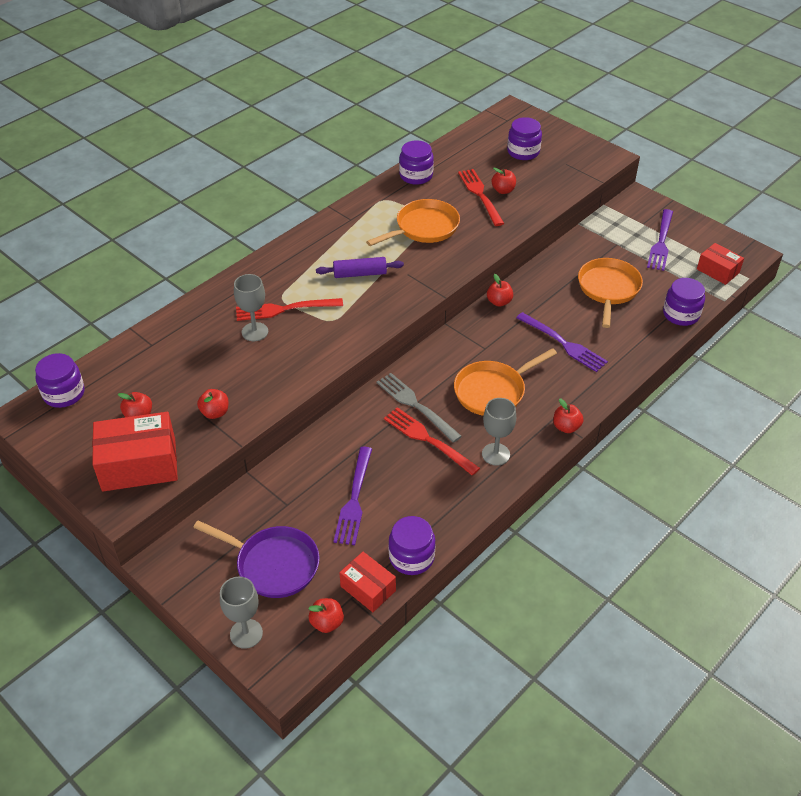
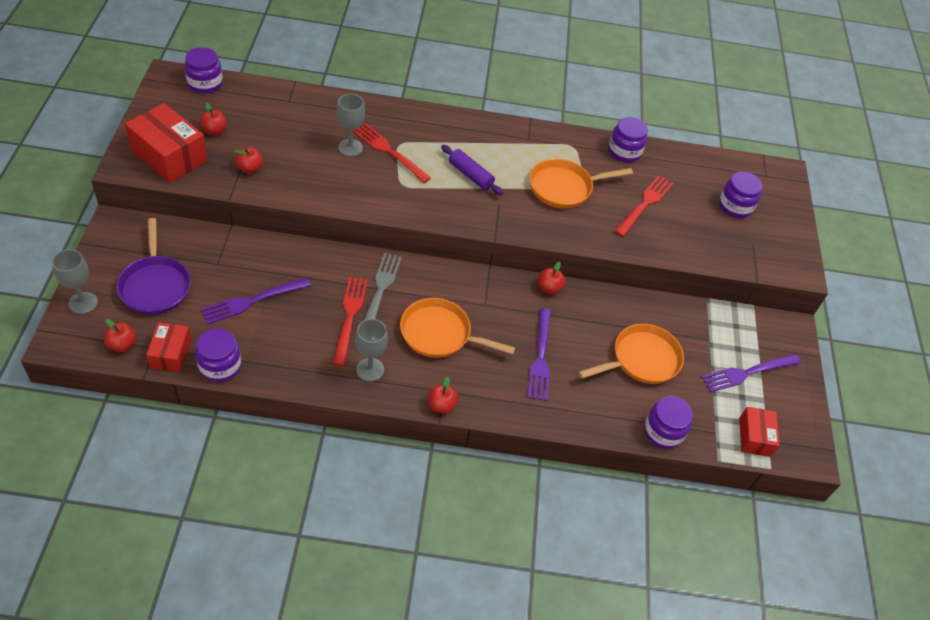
camera: 45 degrees right, 5 degrees up
orange pan [366,199,460,246] -> orange pan turned 150 degrees clockwise [529,159,633,208]
red apple [491,167,516,194] -> none

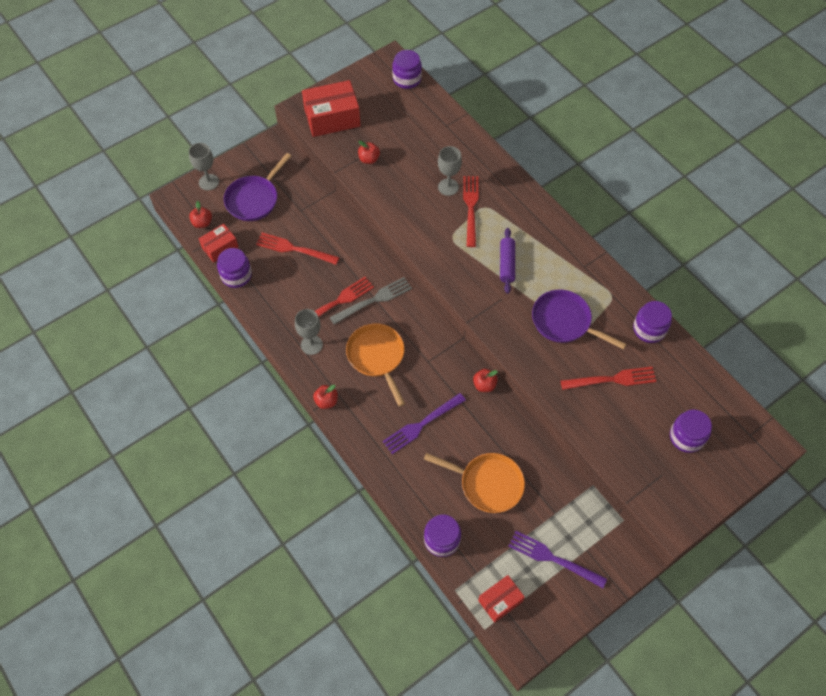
camera: 55 degrees right, 10 degrees up
red box [125,103,208,183] -> red box turned 75 degrees clockwise [302,80,361,137]
red apple [200,103,227,136] -> none
purple fork [201,277,311,325] -> red fork [256,233,339,265]
orange pan [529,159,633,208] -> purple pan [532,290,627,350]

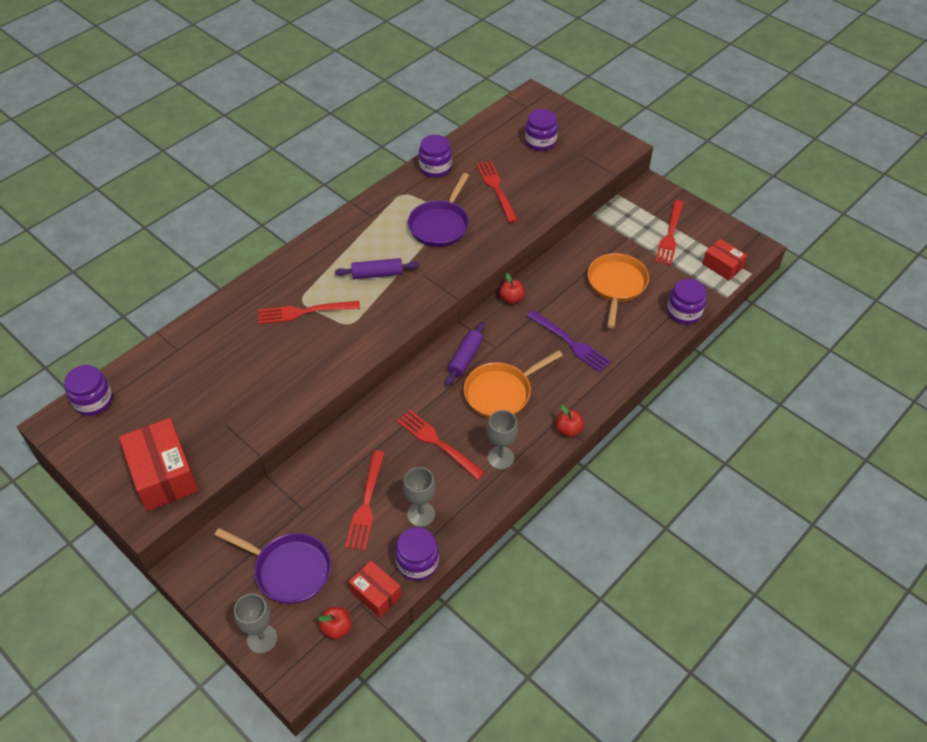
camera: 100 degrees left, 10 degrees down
grey fork [329,277,412,324] -> none
red apple [358,141,380,164] -> none
grey goblet [438,146,462,196] -> grey goblet moved to [403,467,435,527]
purple fork [509,531,607,588] -> red fork [655,200,684,266]
none -> purple rolling pin [446,322,485,386]

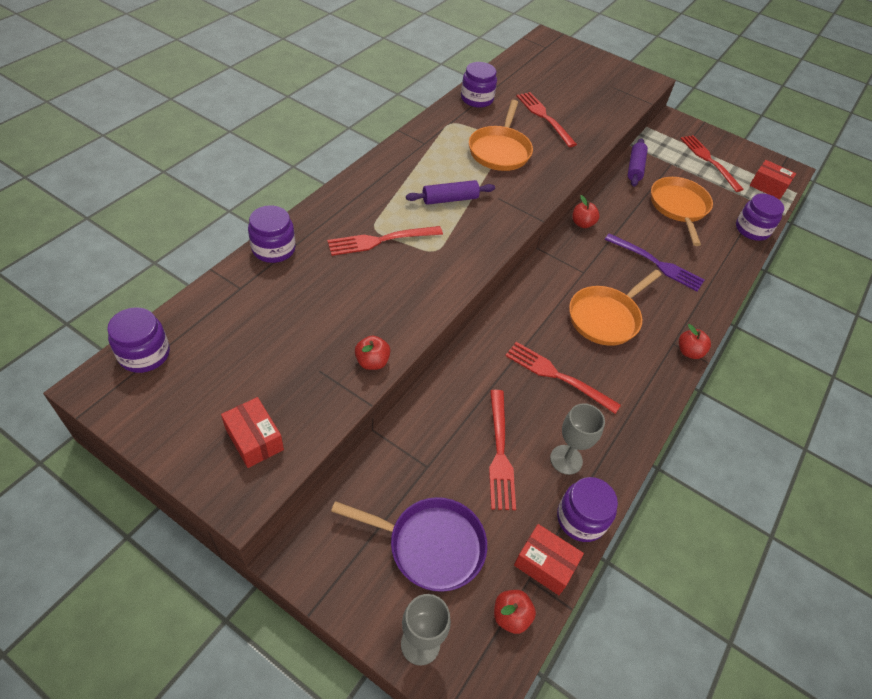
camera: 15 degrees left, 0 degrees up
red box [119,418,198,511] -> red box [221,397,284,468], size x0.58
purple pan [408,173,469,247] -> orange pan [469,100,533,171]
purple rolling pin [446,322,485,386] -> purple rolling pin moved to [628,138,648,187]
grey goblet [487,410,518,469] -> none
purple jar [525,109,558,151] -> purple jar moved to [248,205,296,263]
red fork [655,200,684,266] -> red fork turned 150 degrees clockwise [680,135,744,192]
none -> red apple [355,336,391,370]

